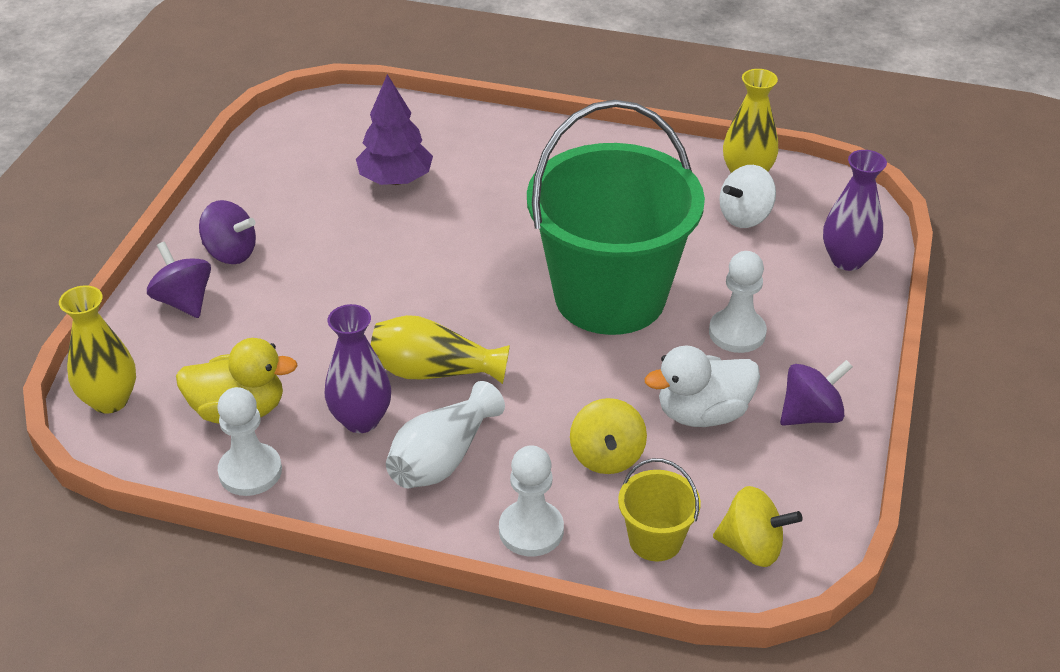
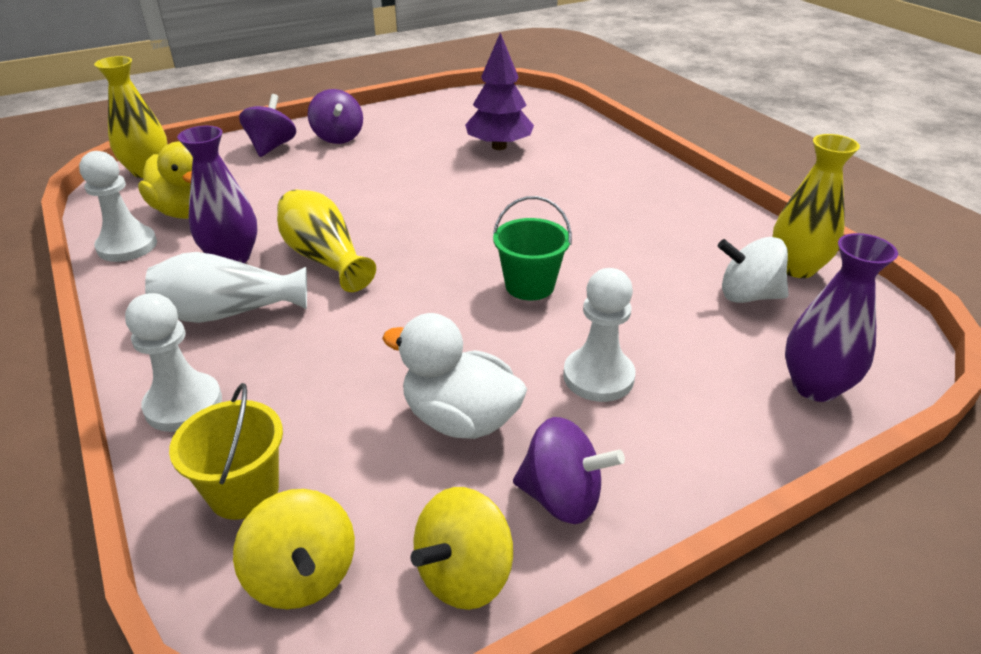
camera: 45 degrees right, 5 degrees down
green bucket [527,100,705,335] -> green bucket [493,196,572,300], size x0.40
yellow spinning top [570,398,647,474] -> yellow spinning top moved to [410,487,513,610]

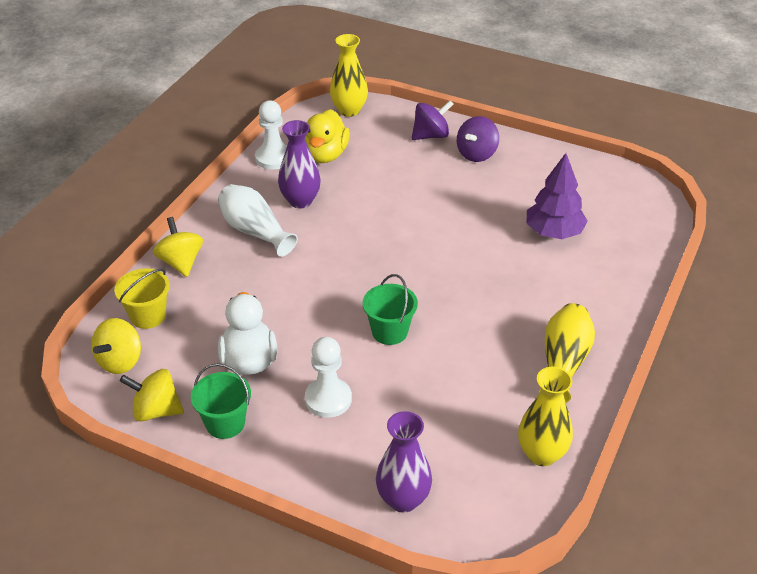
camera: 55 degrees right, 5 degrees up
white pawn [125,293,222,432] -> yellow spinning top [153,217,203,277]
yellow vase [277,189,376,292] -> yellow vase moved to [539,303,595,403]
purple spinning top [513,417,625,524] -> green bucket [191,363,251,439]
white spinning top [718,237,789,303] -> none

